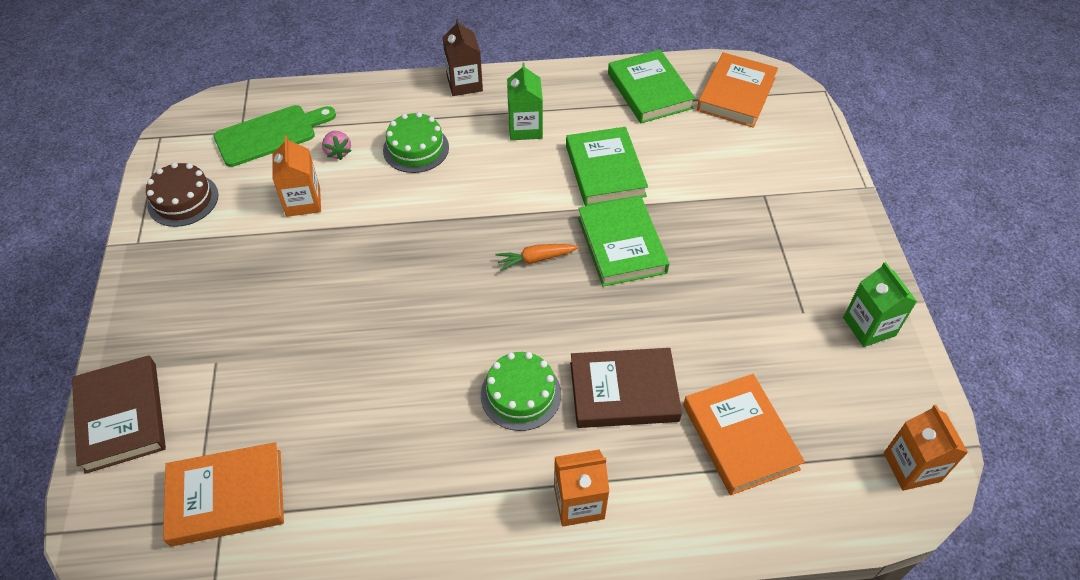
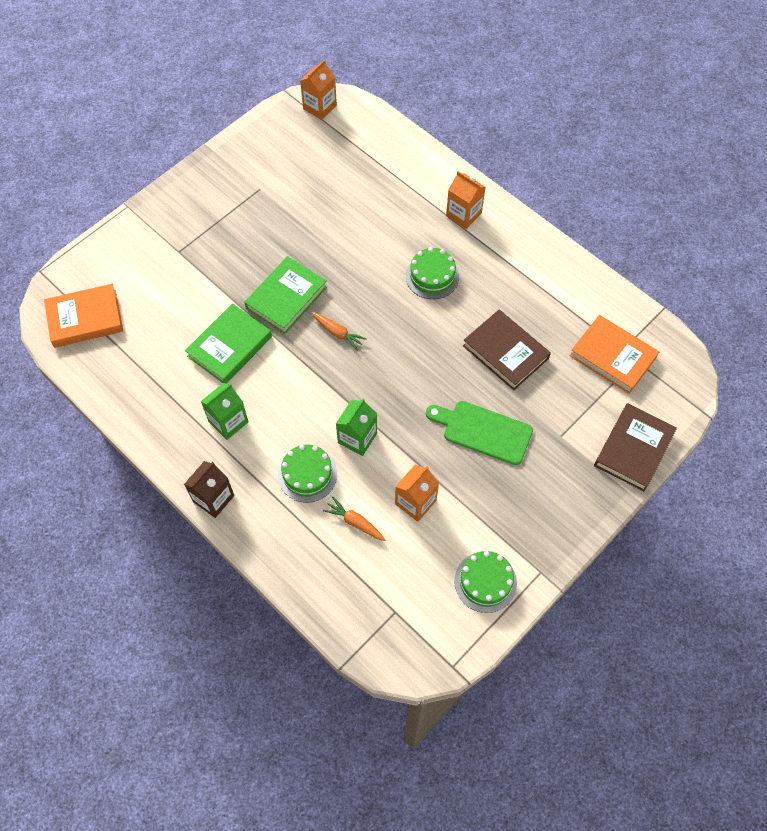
camera: 130 degrees left, 10 degrees up
brown cake [146,162,218,227] -> green cake [454,551,517,613]
green cutting board [214,105,336,167] -> green cutting board moved to [426,401,533,465]
pink strawberry [322,131,351,160] -> orange carrot [323,497,385,541]
brown book [570,348,682,428] -> brown book moved to [463,310,551,390]
green book [608,50,695,123] -> none
orange book [683,374,805,495] -> none
green carton [843,262,917,347] -> green carton moved to [336,399,377,456]

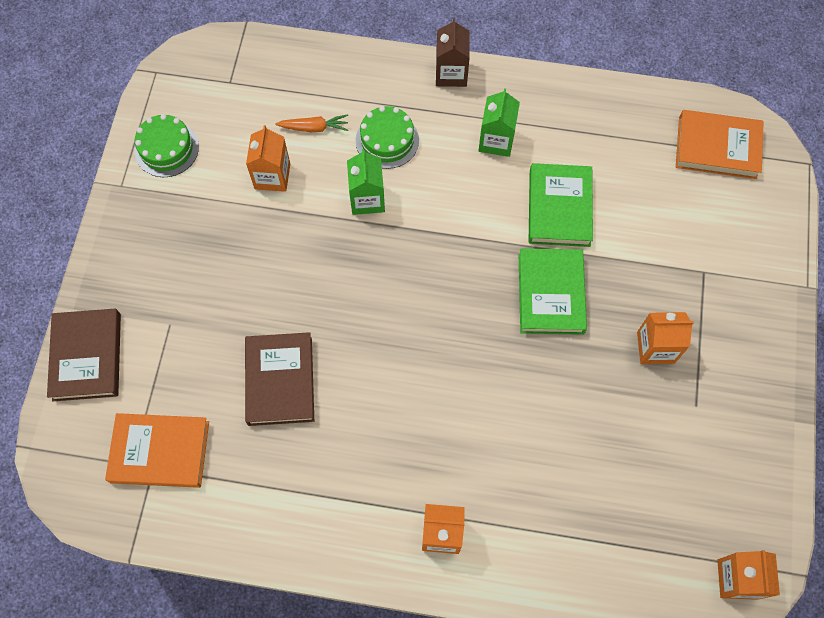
camera: 145 degrees right, 5 degrees up
orange book [44,284,123,348] -> orange book turned 60 degrees clockwise [676,110,764,179]
orange carrot [312,312,367,350] -> none
green cake [406,247,459,299] -> none
green cutting board [426,401,533,465] -> none
brown book [463,310,551,390] -> brown book turned 75 degrees clockwise [245,332,314,426]
none -> orange carton [637,312,694,364]

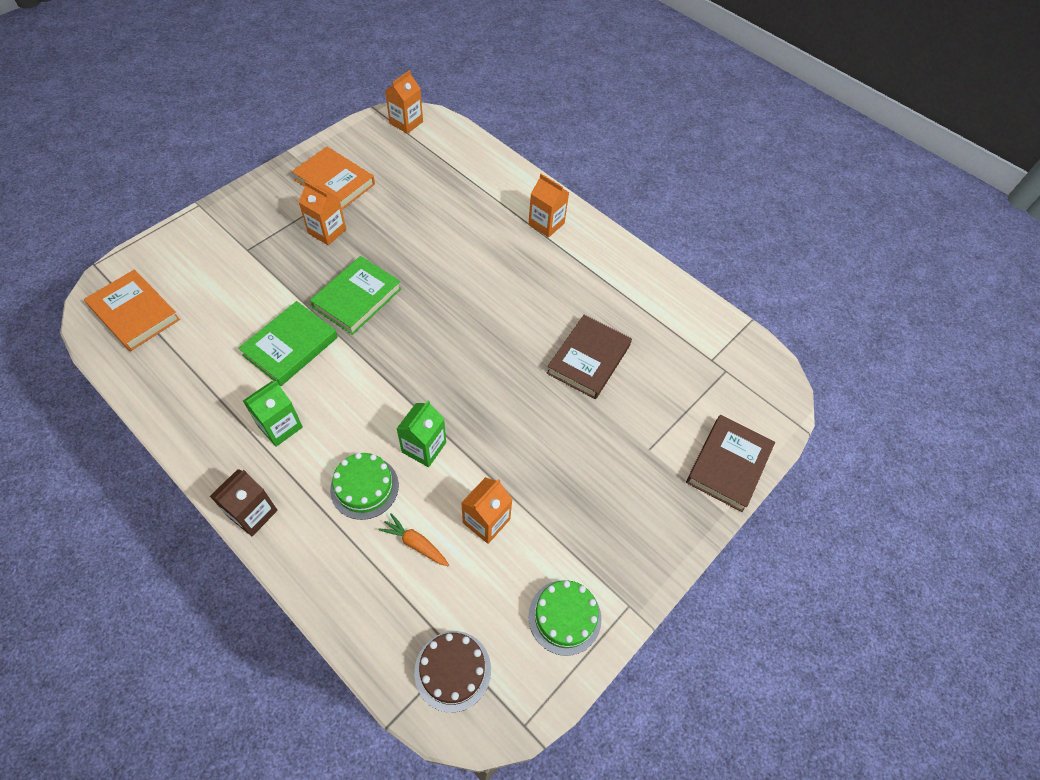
camera: 150 degrees left, 10 degrees down
orange book [105,413,209,488] -> orange book moved to [292,147,375,210]
none -> brown cake [414,631,491,713]

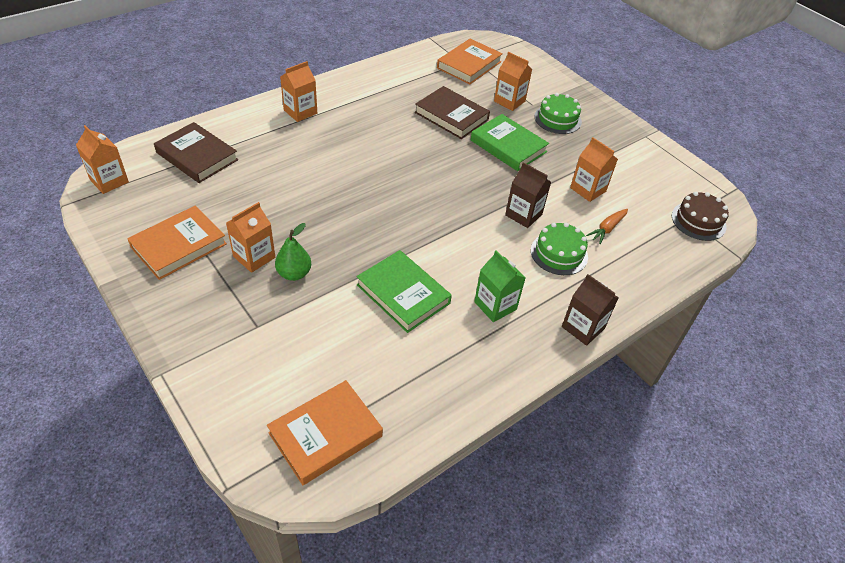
camera: 80 degrees left, 10 degrees down
green book [310,256,401,335] -> green book moved to [471,114,549,171]
green carton [396,401,446,467] -> brown carton [505,162,551,228]
green cake [528,580,602,656] -> green cake moved to [534,93,582,134]
brown book [686,415,775,512] -> brown book moved to [154,122,238,183]
none -> green pear [275,223,311,281]
none -> orange book [437,39,503,84]
none -> orange carton [494,52,532,111]

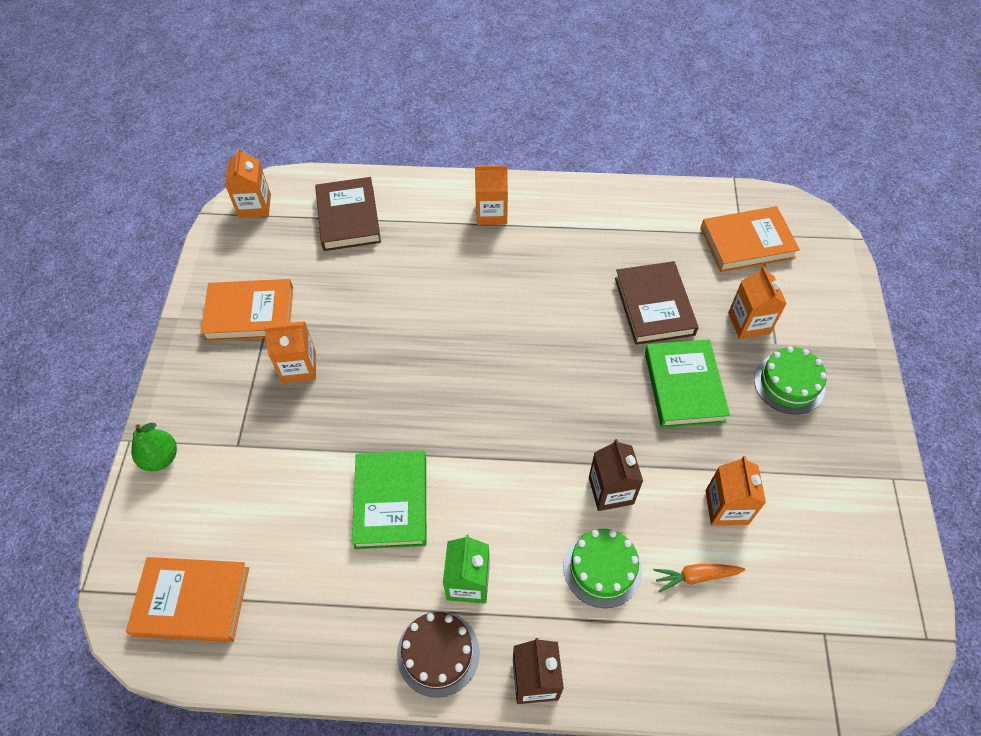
camera: 45 degrees right, 10 degrees up
green pear [275,223,311,281] -> green pear moved to [131,423,177,471]
brown cake [672,192,729,241] -> brown cake moved to [397,611,480,698]

